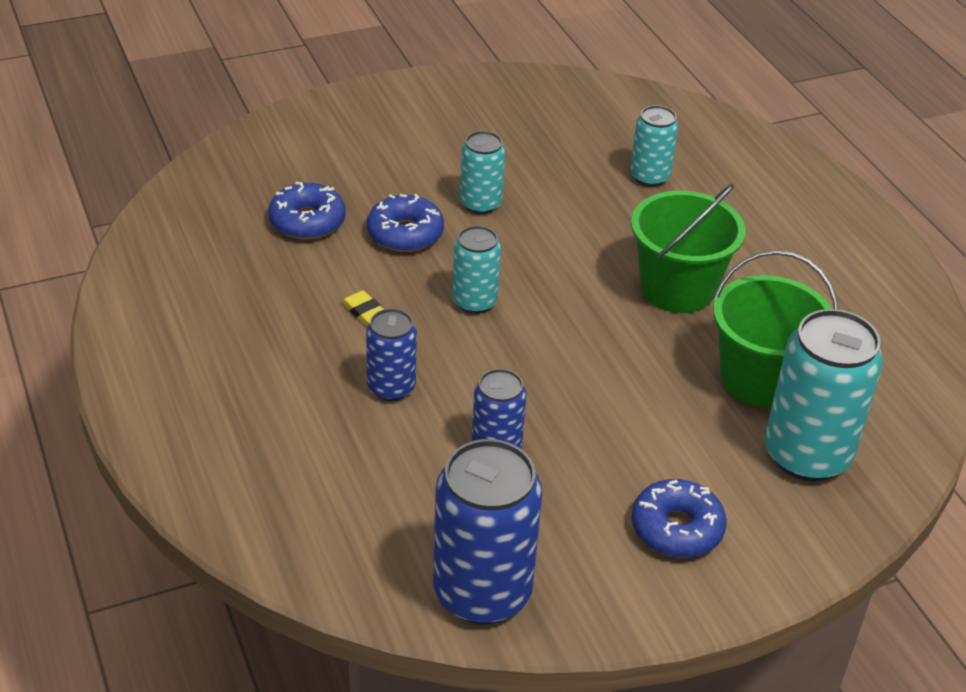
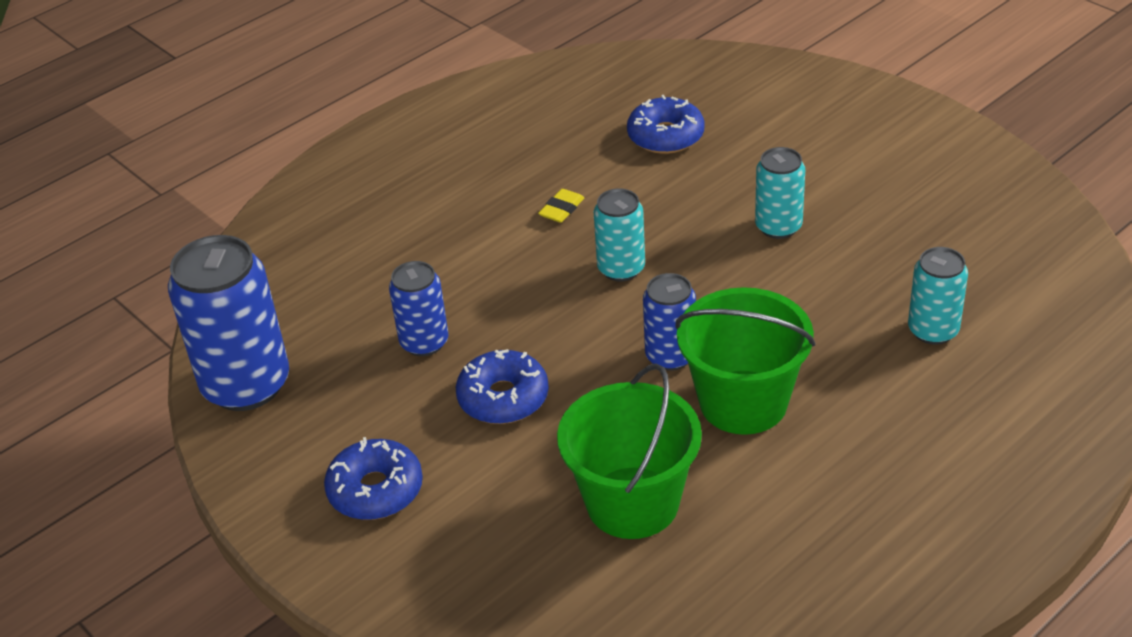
camera: 75 degrees right, 0 degrees up
blue can [366,309,417,401] -> blue can moved to [643,273,696,371]
blue donut [367,194,444,252] -> blue donut moved to [456,349,549,424]
turquoise can [765,309,883,481] -> none

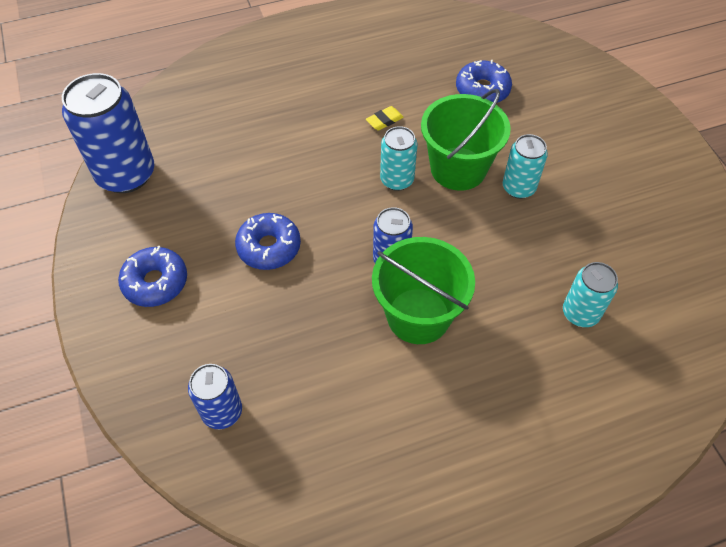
camera: 20 degrees right, 15 degrees up
blue can [389,261,449,356] -> blue can moved to [188,364,242,429]
green bucket [557,363,702,539] -> green bucket moved to [421,89,511,191]

